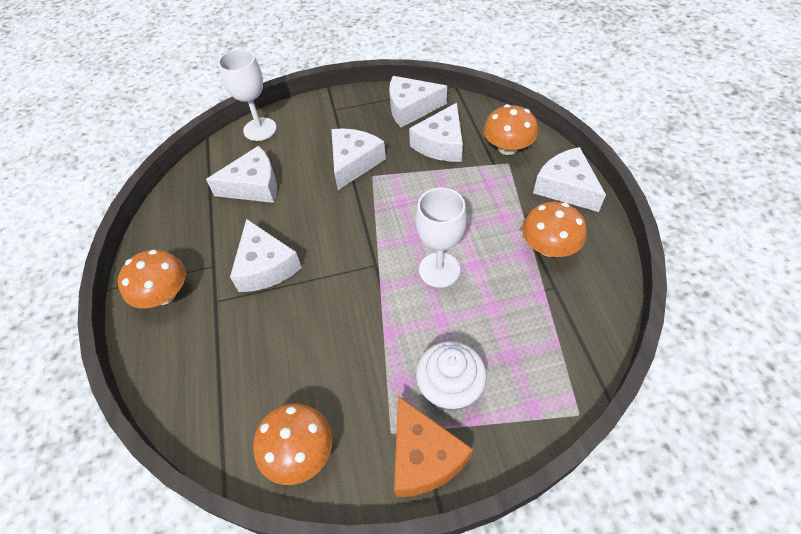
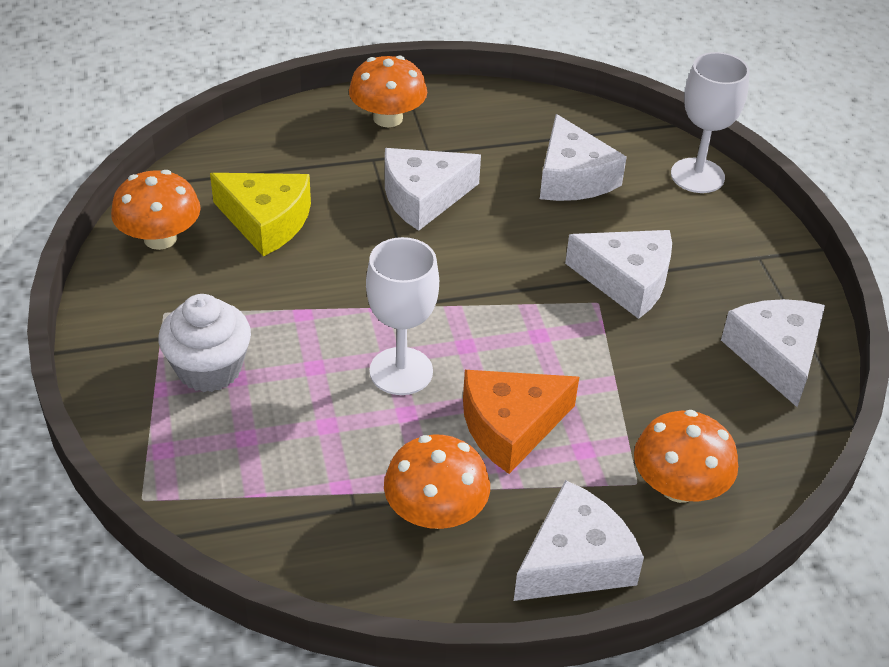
camera: 85 degrees right, 10 degrees down
orange cheese [394,396,473,497] -> orange cheese moved to [463,370,579,474]
white cheese [409,103,463,162] -> none
none -> yellow cheese [210,173,311,257]

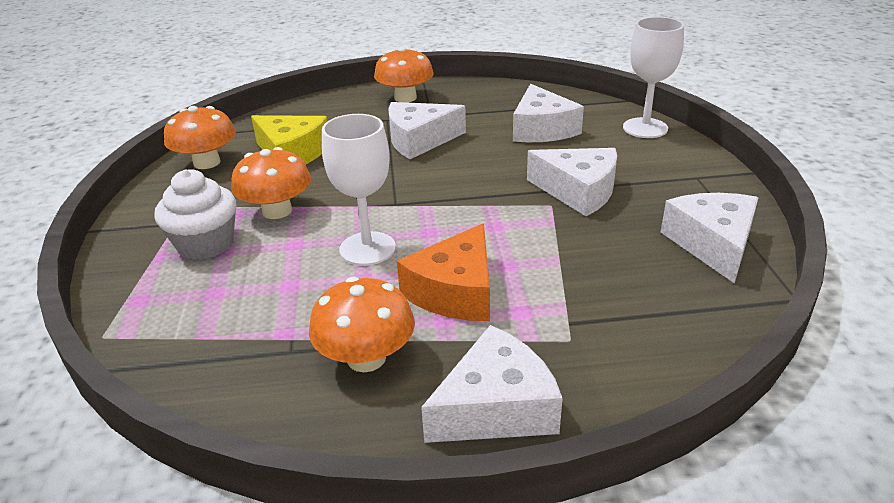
camera: 10 degrees right, 10 degrees down
orange cheese [463,370,579,474] -> orange cheese turned 45 degrees counterclockwise [397,223,490,321]
orange mushroom [634,410,738,503] -> orange mushroom moved to [231,147,311,219]

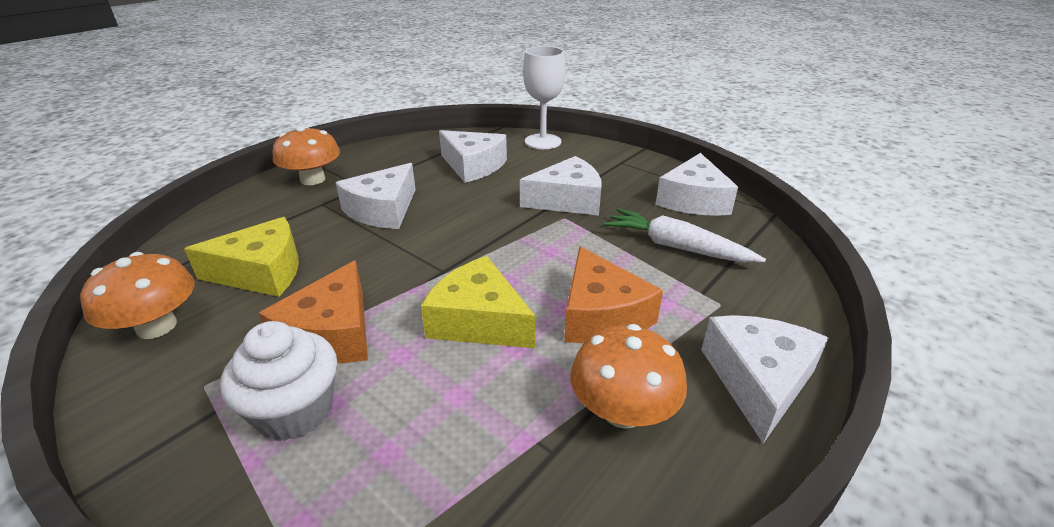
camera: 45 degrees left, 0 degrees up
orange mushroom [231,147,311,219] -> orange cheese [259,260,368,363]
white goblet [322,114,396,266] -> yellow cheese [421,256,535,348]
white cheese [661,193,759,284] -> white cheese turned 120 degrees counterclockwise [655,153,738,216]
none -> white carrot [604,208,766,263]

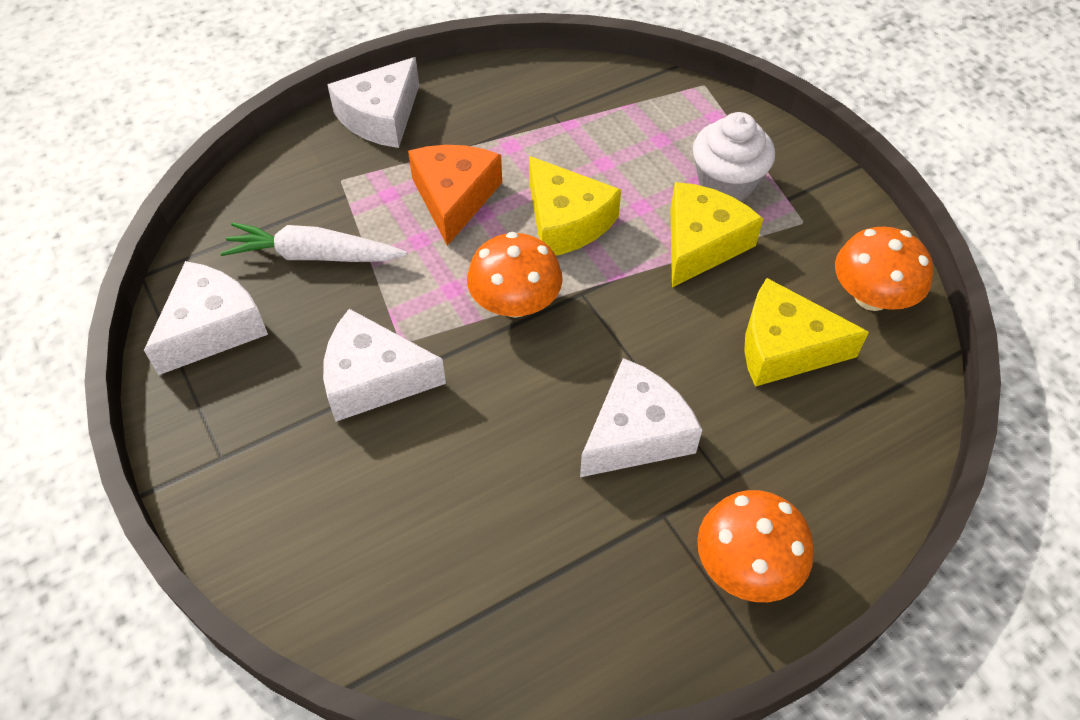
camera: 160 degrees left, 20 degrees up
orange cheese [259,260,368,363] -> yellow cheese [671,182,763,287]
white cheese [439,130,507,183] -> none
white goblet [523,46,566,149] -> none
orange mushroom [570,324,687,429] -> orange mushroom moved to [467,232,563,318]
white carrot [604,208,766,263] -> white carrot turned 135 degrees clockwise [220,222,407,262]

